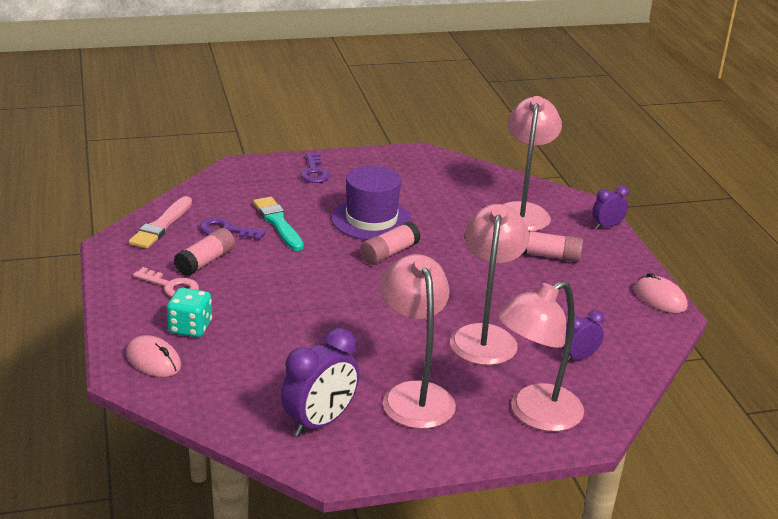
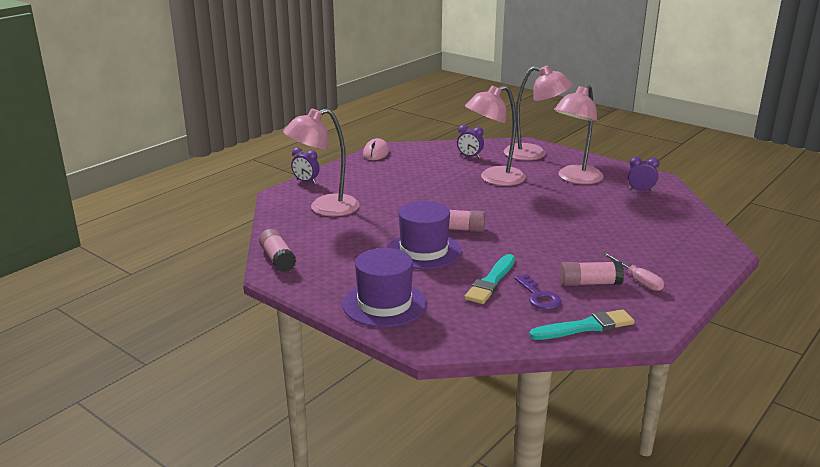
camera: 125 degrees left, 5 degrees down
pink mouse [126,335,181,377] -> none
pink brush [129,196,192,249] -> turquoise brush [529,309,635,340]
pink key [133,267,199,297] -> pink screwdriver [602,252,664,291]
turquoise dice [167,288,212,337] -> none
purple clock [281,328,359,437] -> purple clock [627,157,659,191], size x0.57
purple key [301,153,330,183] -> purple hat [343,248,427,327]
pink glue stick [523,231,583,262] -> pink glue stick moved to [259,229,296,272]

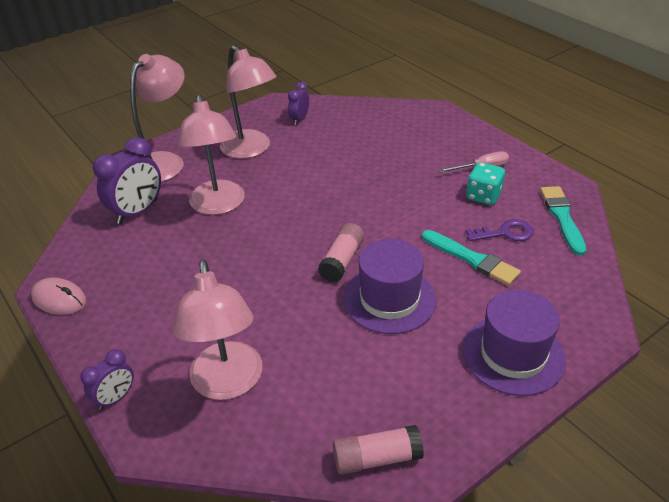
camera: 75 degrees left, 15 degrees up
purple clock [457,125,484,158] -> purple clock [93,137,161,224], size x1.75
pink glue stick [559,261,624,286] -> turquoise dice [466,162,505,205]

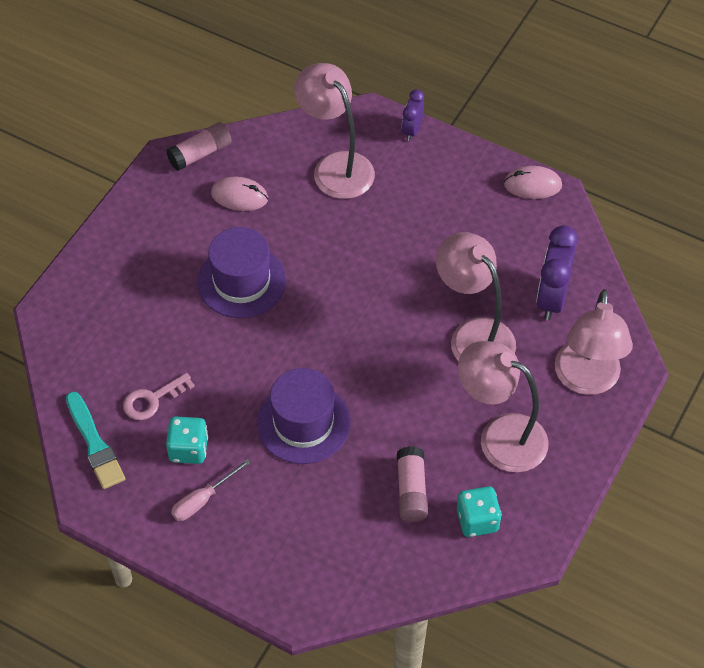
camera: 155 degrees right, 15 degrees up
purple clock [288,82,309,125] -> turquoise dice [457,486,502,537]
pink glue stick [318,223,364,282] -> pink glue stick moved to [397,446,428,522]
turquoise brush [422,230,521,285] -> none
purple hat [463,290,566,396] -> purple hat moved to [257,368,351,464]
purple key [466,219,534,241] -> pink key [123,373,195,420]
none -> pink mouse [211,177,268,211]

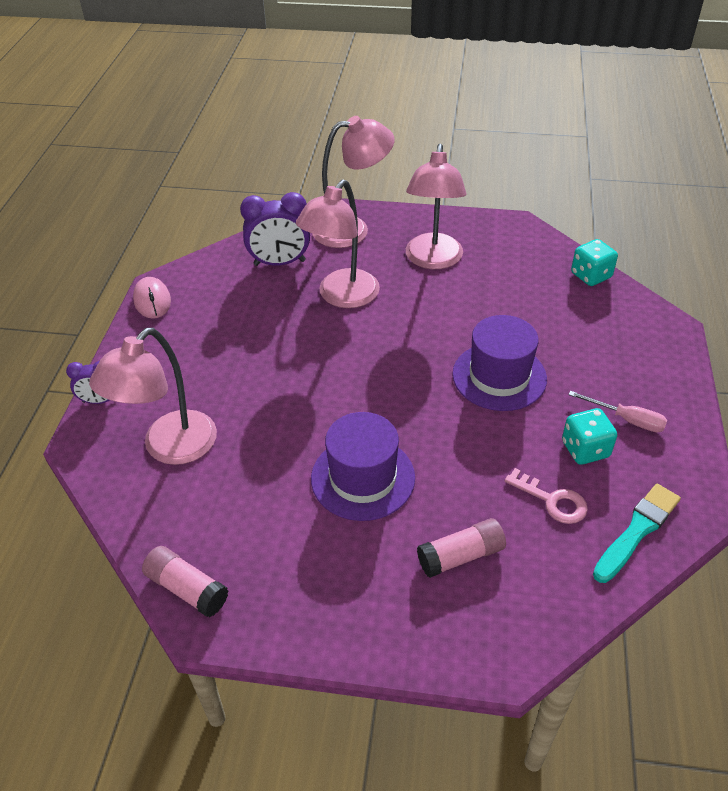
camera: 110 degrees left, 10 degrees down
pink mouse [211,177,268,211] -> none
pink glue stick [397,446,428,522] -> pink glue stick moved to [417,518,506,578]
turquoise dice [457,486,502,537] -> turquoise dice moved to [571,239,618,286]

